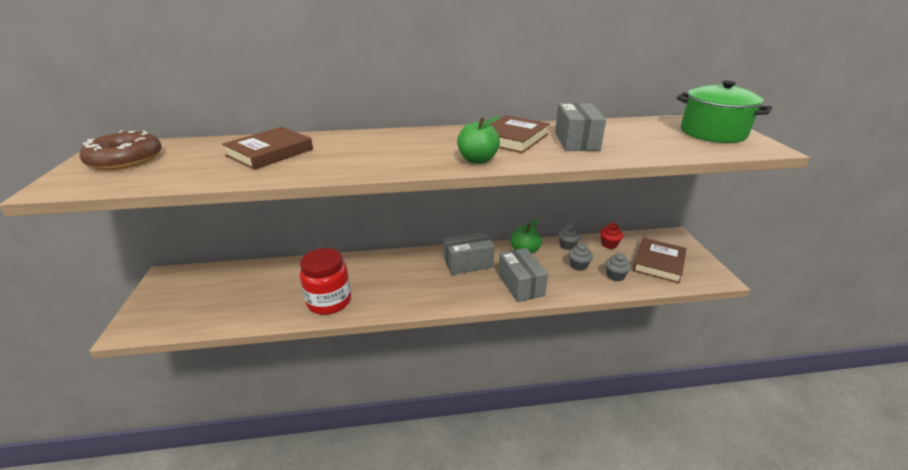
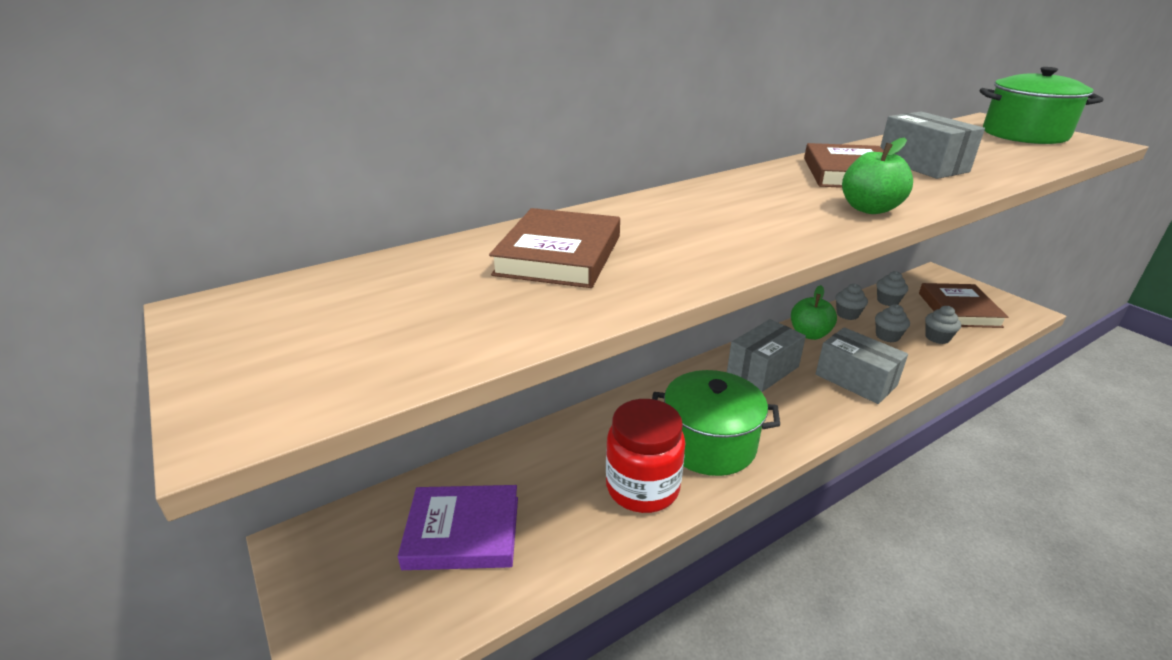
camera: 25 degrees left, 0 degrees up
brown donut [79,130,162,170] -> none
red cupcake [600,223,623,249] -> grey cupcake [877,271,908,306]
none -> purple book [398,485,518,570]
none -> green pot [652,370,780,476]

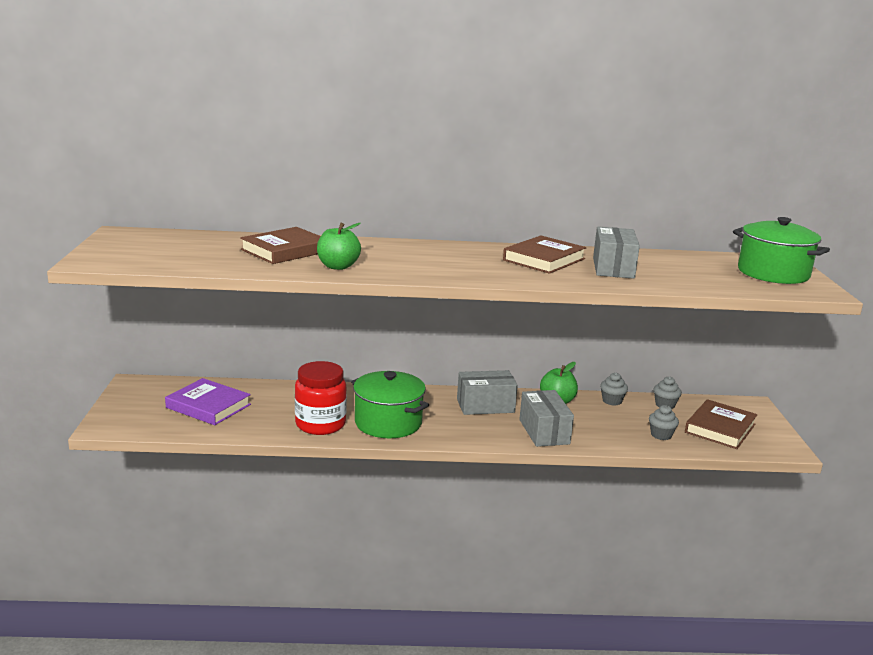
camera: 30 degrees right, 10 degrees down
green apple [842,138,913,214] -> green apple moved to [317,223,361,270]
grey cupcake [875,304,910,343] -> none

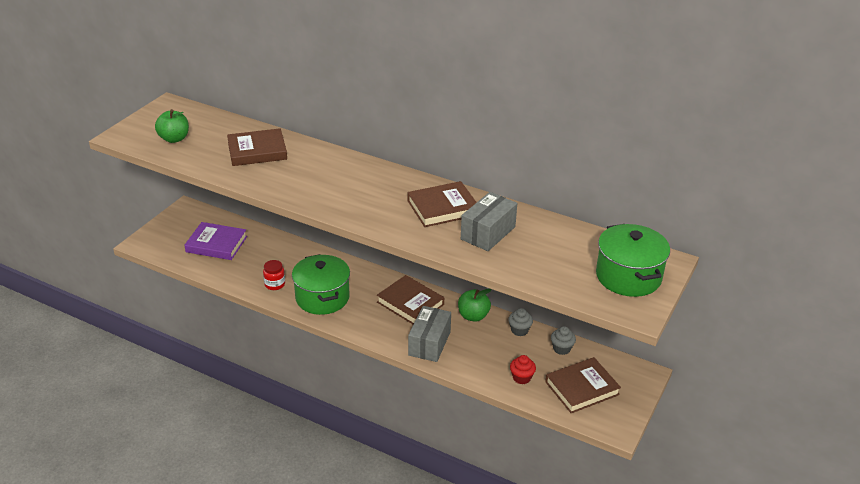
camera: 30 degrees right, 15 degrees up
purple book [165,378,251,425] -> purple book turned 45 degrees counterclockwise [184,222,247,260]
red jar [295,361,347,435] -> red jar [263,260,285,290], size x0.53
green apple [317,223,361,270] -> green apple moved to [155,109,189,143]
grey box [457,370,518,415] -> brown book [377,275,444,325]
grey cupcake [649,405,679,440] -> red cupcake [510,355,536,384]

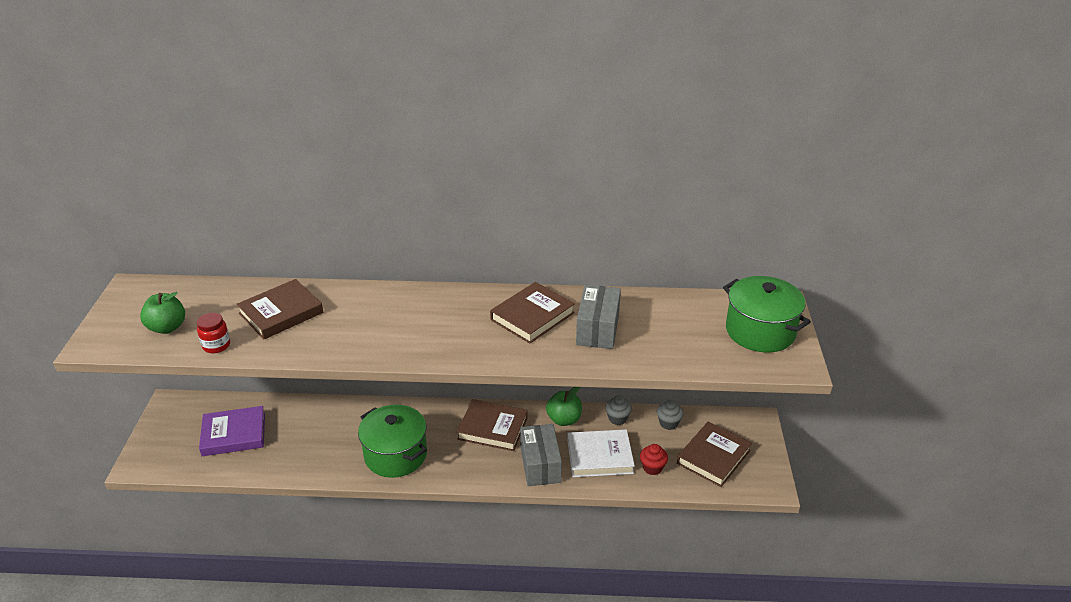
camera: 25 degrees left, 0 degrees up
red jar [263,260,285,290] -> red jar moved to [197,313,230,353]
none -> white book [567,429,635,477]

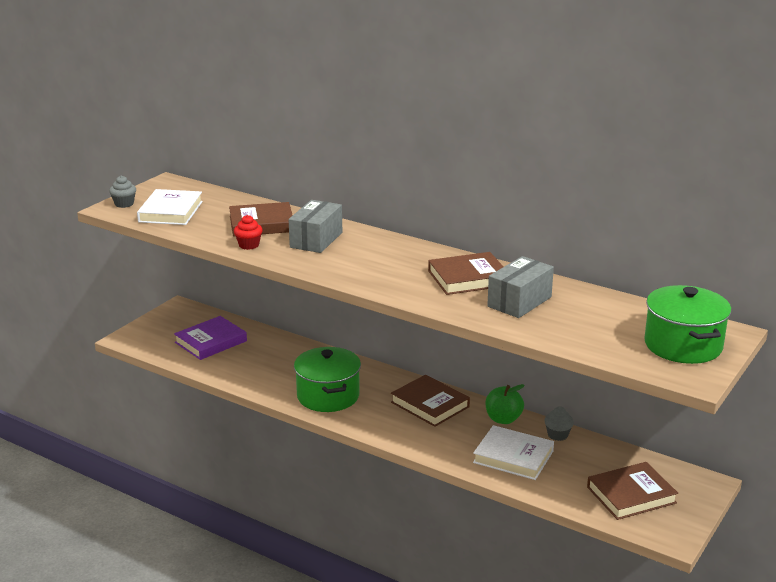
camera: 30 degrees right, 10 degrees down
green apple [140,292,185,334] -> white book [137,189,203,225]
red jar [197,313,230,353] -> none
purple book [199,406,265,456] -> purple book turned 60 degrees counterclockwise [174,316,247,360]
grey box [520,424,562,486] -> grey box moved to [289,200,342,253]
red cupcake [640,444,668,475] -> red cupcake moved to [234,215,263,250]
grey cupcake [657,400,684,430] -> grey cupcake moved to [109,175,136,208]

